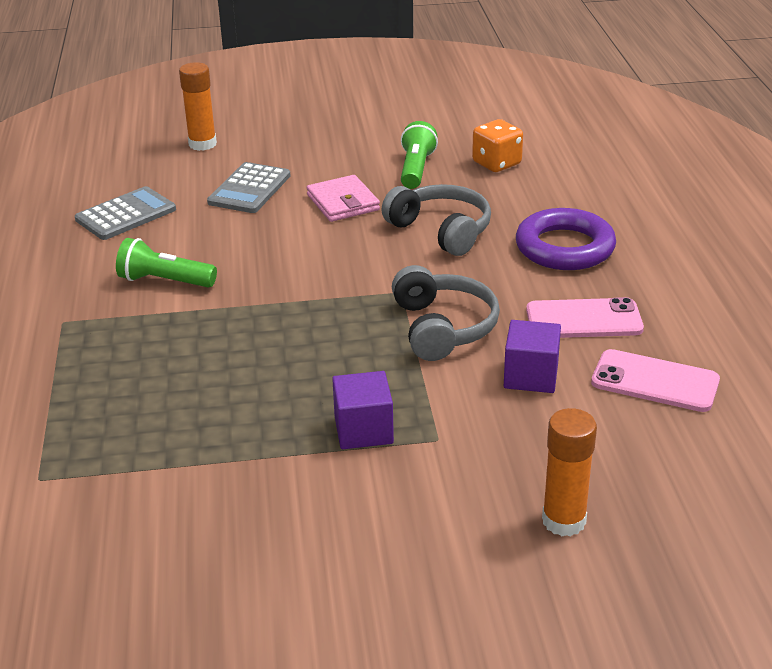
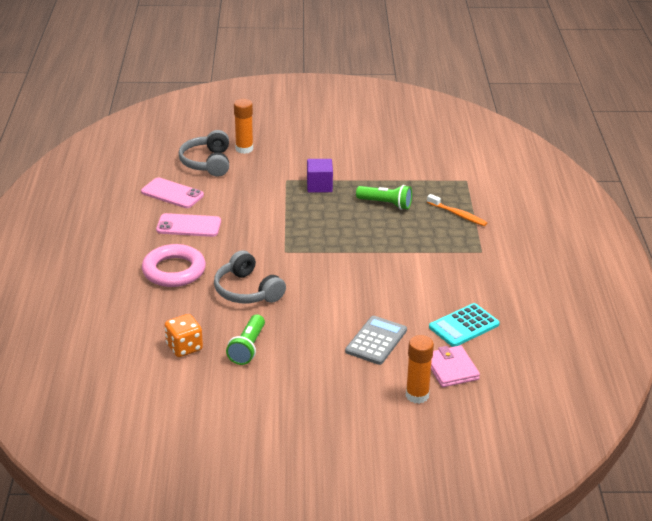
camera: 175 degrees left, 0 degrees up
grey calculator [75,186,176,240] -> turquoise calculator [429,303,500,347]
green flashlight [116,238,217,287] -> green flashlight moved to [356,185,412,210]
pink wallet [307,175,380,222] -> pink wallet moved to [431,345,480,387]
grey headphones [392,265,500,361] -> grey headphones moved to [179,130,229,177]
purple cube [504,320,561,393] -> none
purple ring [516,208,616,270] -> pink ring [142,244,206,287]
none -> orange toothbrush [427,194,487,226]

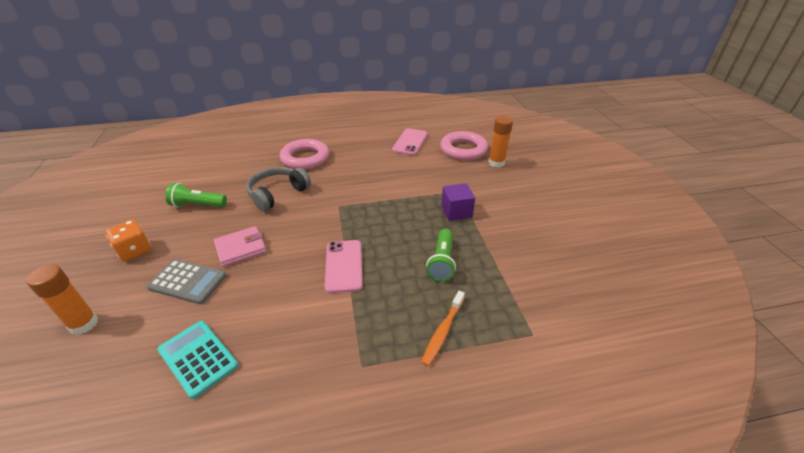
camera: 80 degrees right, 5 degrees up
pink phone [156,213,221,237] -> pink phone moved to [325,240,363,293]
orange dice [165,314,203,357] -> orange dice moved to [106,220,151,262]
grey headphones [179,130,229,177] -> pink ring [440,131,488,160]
pink wallet [431,345,480,387] -> pink wallet moved to [214,226,266,267]

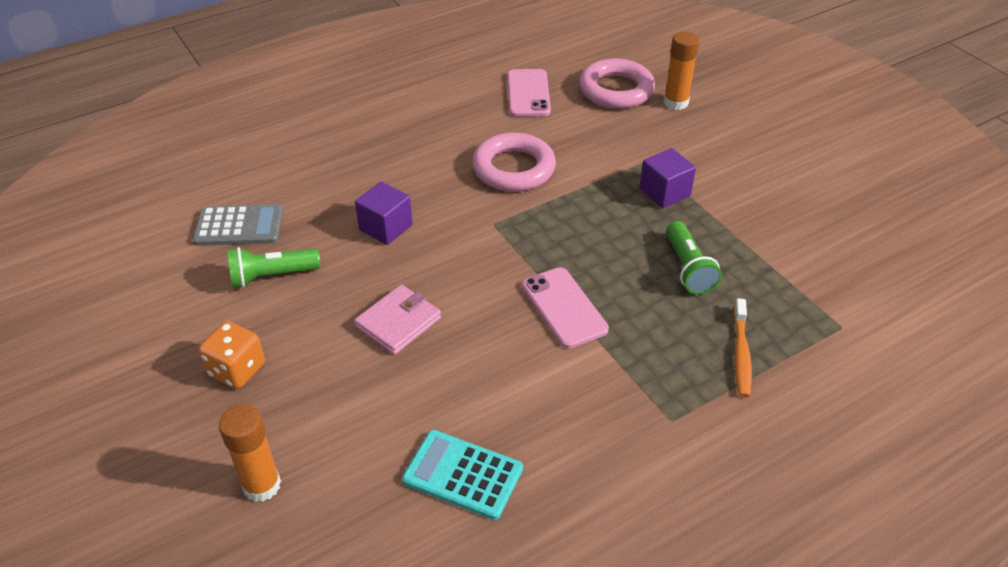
camera: 20 degrees left, 5 degrees up
grey calculator [146,259,227,304] -> grey calculator moved to [193,204,283,246]
grey headphones [246,167,311,212] -> purple cube [355,181,413,245]
pink ring [280,139,329,169] -> pink ring moved to [472,133,556,192]

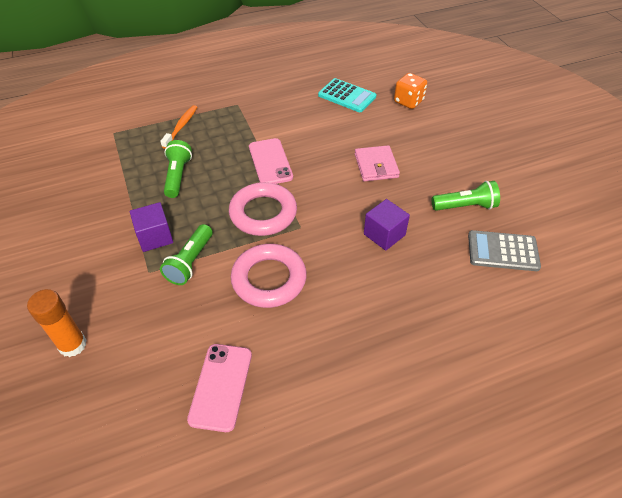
camera: 170 degrees left, 5 degrees up
orange dice [198,321,265,389] -> orange dice moved to [394,73,427,109]
orange glue stick [219,404,281,502] -> none
pink wallet [354,285,441,355] -> pink wallet turned 60 degrees counterclockwise [355,145,400,181]
pink ring [579,58,655,109] -> pink ring moved to [229,182,297,236]
none -> green flashlight [160,224,213,285]

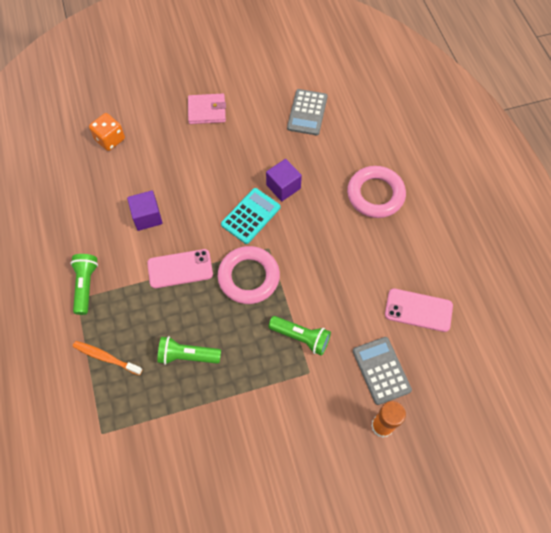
camera: 85 degrees left, 15 degrees up
purple cube [130,202,173,252] -> purple cube moved to [127,190,163,231]
pink ring [231,244,307,308] -> pink ring moved to [347,166,406,218]
turquoise calculator [318,78,376,112] -> turquoise calculator moved to [221,188,280,244]
pink wallet [355,145,400,181] -> pink wallet moved to [188,94,226,124]
green flashlight [432,181,500,211] -> green flashlight moved to [70,254,98,315]
none -> grey calculator [353,337,412,405]

